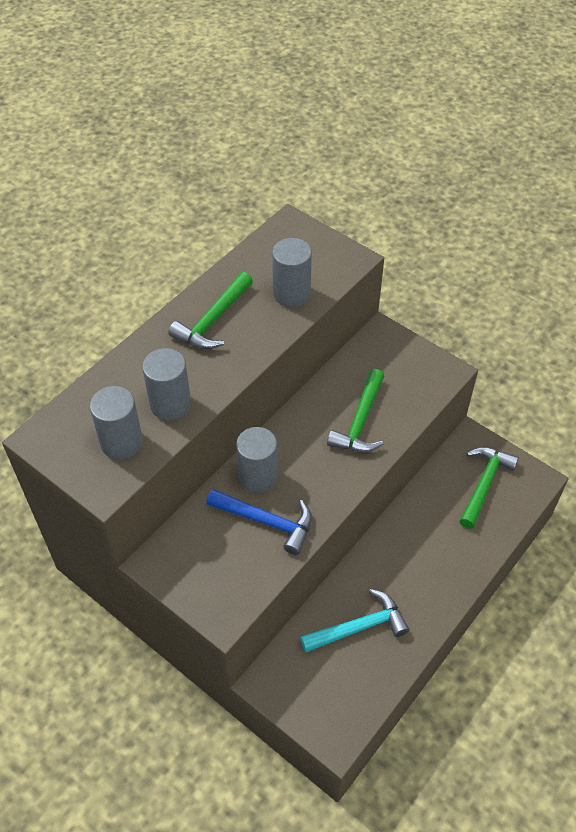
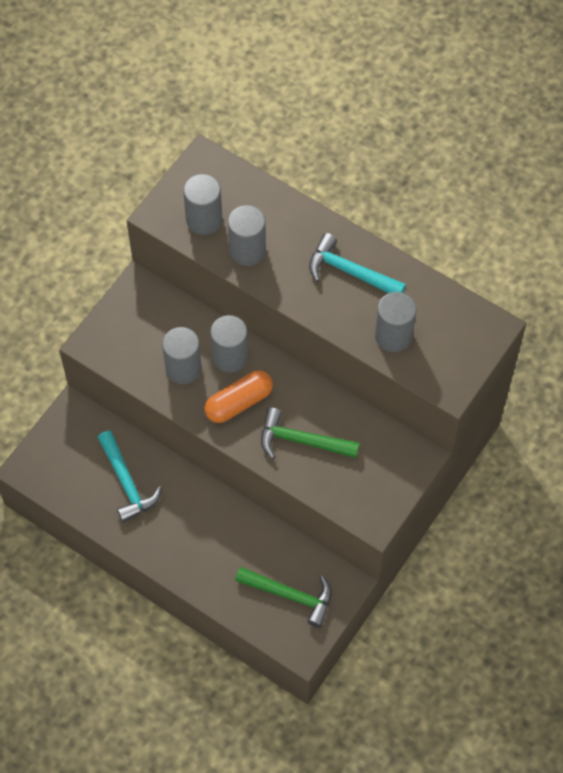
camera: 85 degrees right, 10 degrees up
green hammer [168,272,253,349] -> turquoise hammer [309,233,406,293]
blue hammer [206,489,312,555] -> grey cylinder [162,327,201,384]
none -> orange capsule [204,370,273,423]

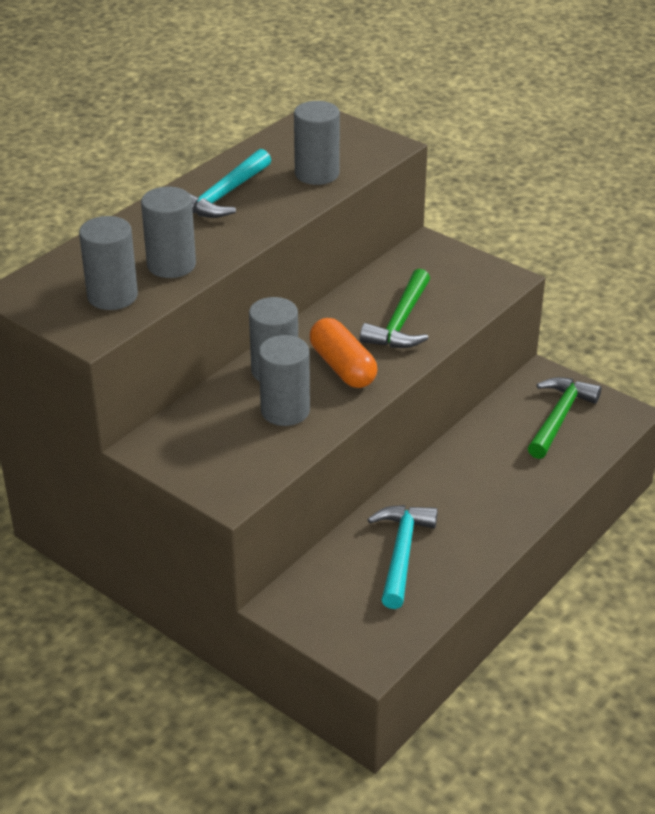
camera: 85 degrees left, 25 degrees down
turquoise hammer [98,431,162,522] -> turquoise hammer turned 60 degrees counterclockwise [367,505,438,609]

